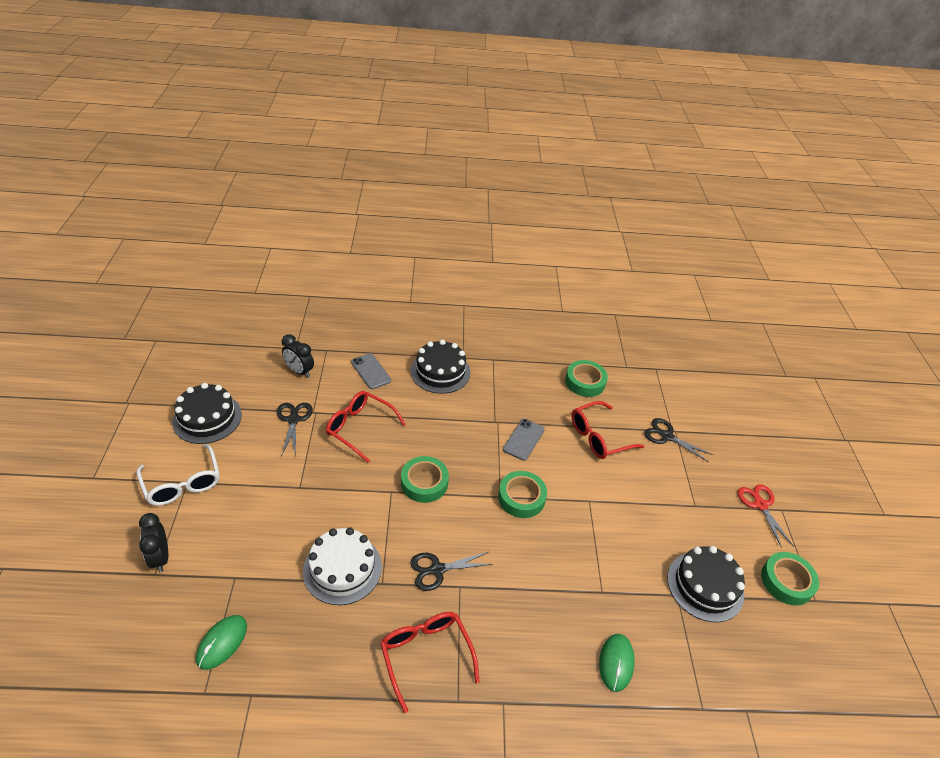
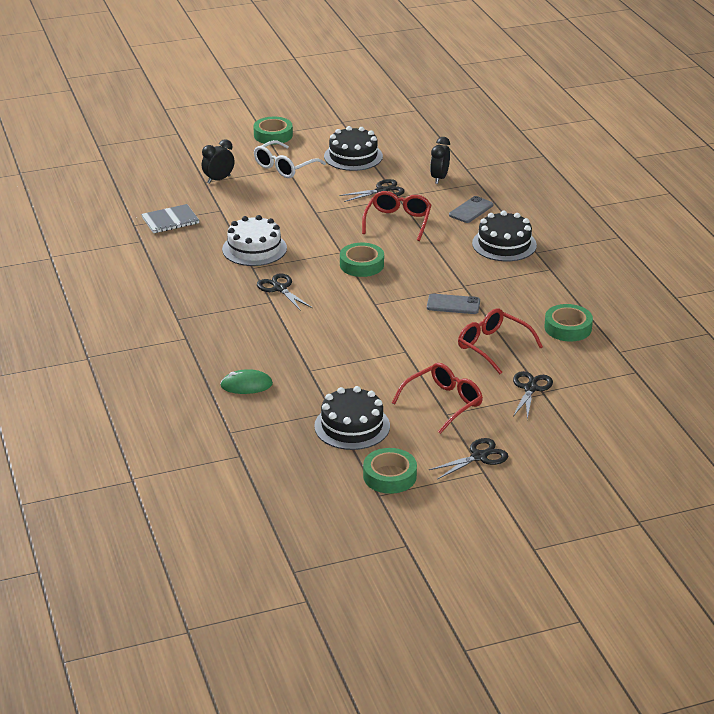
camera: 75 degrees right, 10 degrees down
green mouse [196,615,247,670] -> grey notebook [141,204,199,233]
red glasses [380,612,480,713] -> red glasses moved to [392,363,483,434]
green tape [498,471,547,518] -> green tape moved to [253,117,293,145]
red scissors [738,484,794,548] -> black scissors [429,438,508,479]

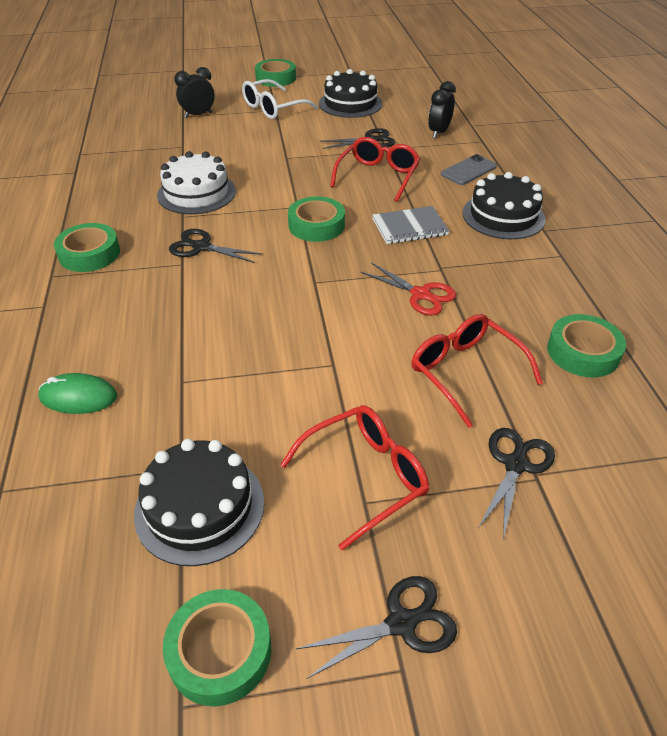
camera: 10 degrees right, 10 degrees up
grey notebook [141,204,199,233] -> grey notebook moved to [372,206,449,244]
black scissors [257,273,312,311] -> black scissors turned 45 degrees counterclockwise [169,229,263,263]
grey phone [427,294,480,314] -> red scissors [360,262,456,315]
none -> green tape [54,223,120,272]

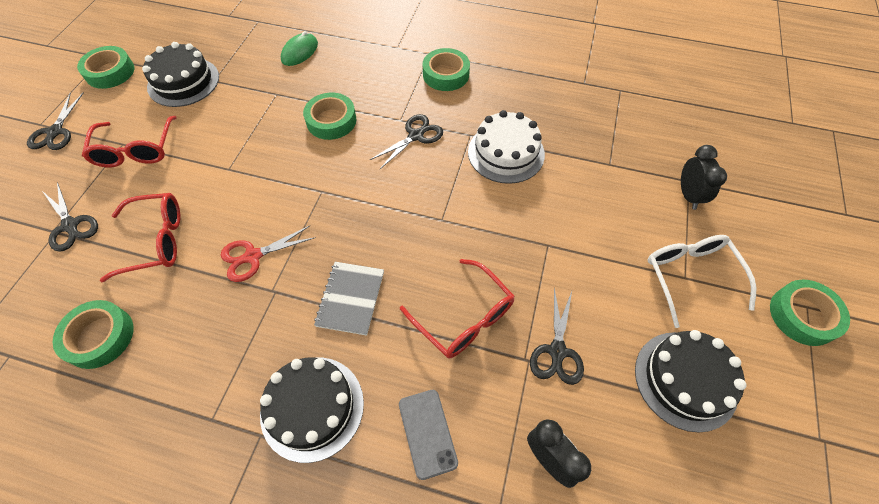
camera: 115 degrees right, 15 degrees up
green tape [288,197,345,242] -> green tape moved to [303,93,356,140]

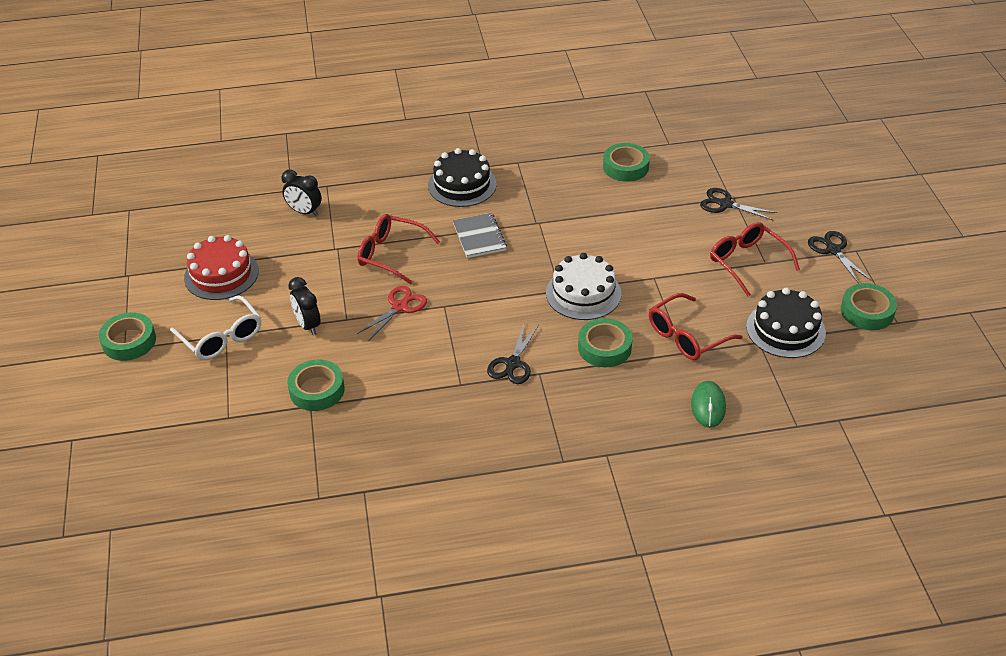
camera: 155 degrees right, 15 degrees down
red glasses [100,193,180,282] -> red glasses moved to [649,293,743,360]
red scissors [221,226,316,282] -> red scissors moved to [357,286,427,341]
grey phone [399,390,458,480] -> none
green tape [423,48,470,91] -> green tape moved to [287,360,345,411]
white cake [468,110,545,184] -> white cake moved to [546,253,621,320]
black scissors [530,288,584,385] -> none
black cake [635,330,746,433] -> red cake [184,235,259,300]
black clock [681,145,727,210] -> black clock moved to [288,277,321,335]

